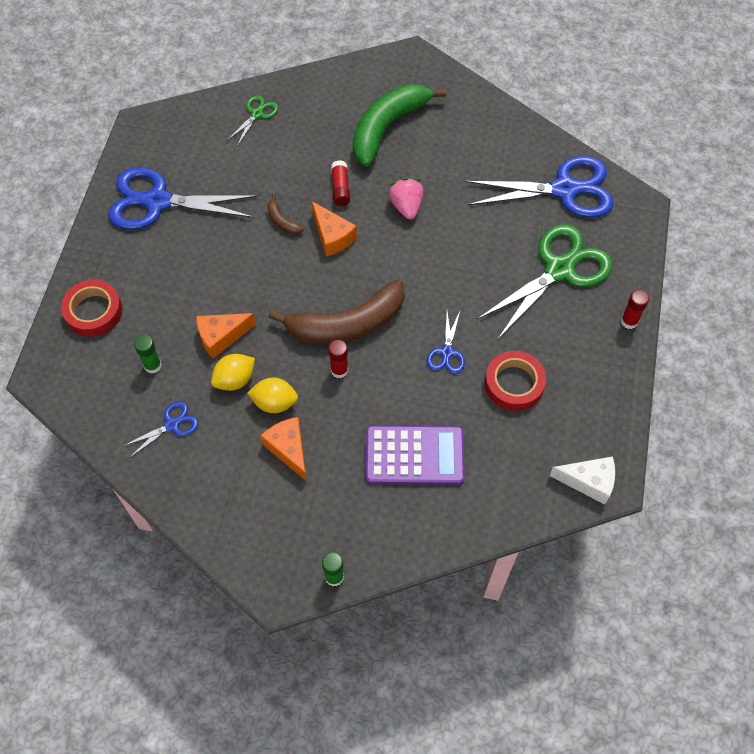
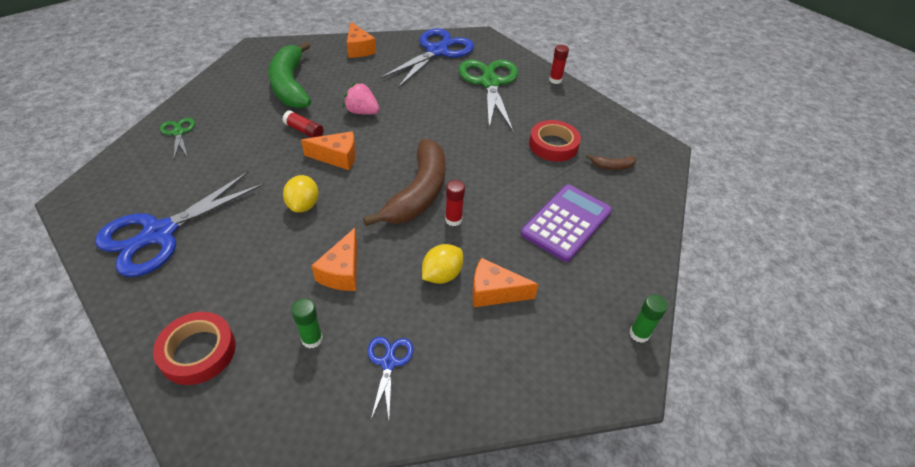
camera: 55 degrees left, 15 degrees down
yellow lemon [211,354,255,391] -> yellow lemon moved to [283,175,319,213]
brown banana [267,194,304,234] -> brown banana moved to [586,154,637,170]
blue scissors [427,309,465,374] -> none
white cheese [549,456,615,505] -> none
none -> orange cheese [347,22,376,58]

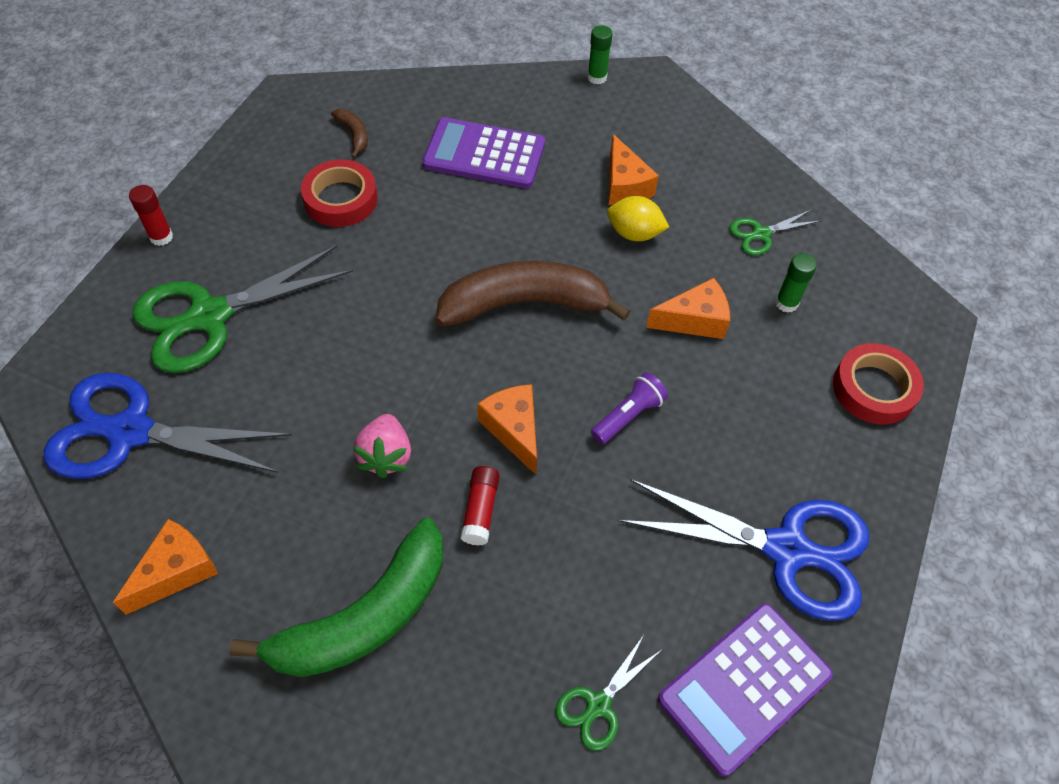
camera: 115 degrees left, 10 degrees up
yellow lemon [283,175,319,213] -> purple flashlight [591,372,668,444]
blue scissors [368,337,413,420] -> green scissors [729,209,821,255]
red glue stick [445,180,465,226] -> none
none -> purple calculator [658,603,833,776]

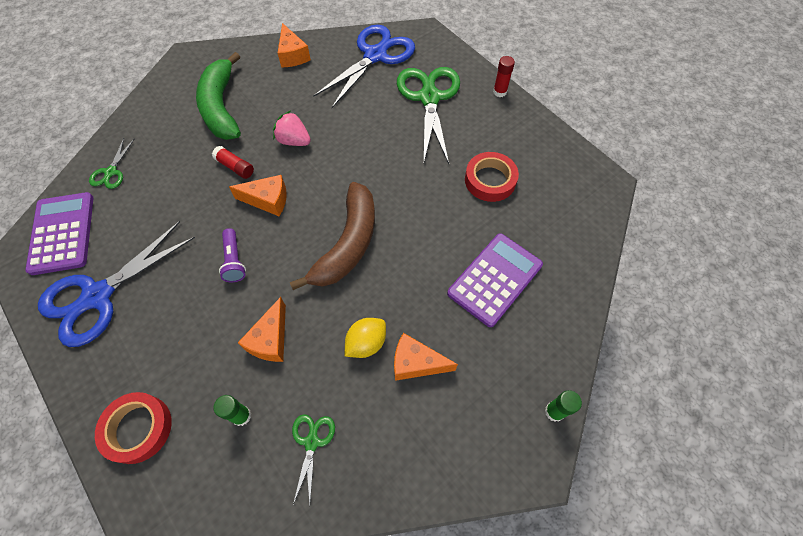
camera: 120 degrees right, 5 degrees up
brown banana [331,109,368,158] -> none
green scissors [556,635,661,751] -> green scissors turned 150 degrees counterclockwise [89,138,134,189]

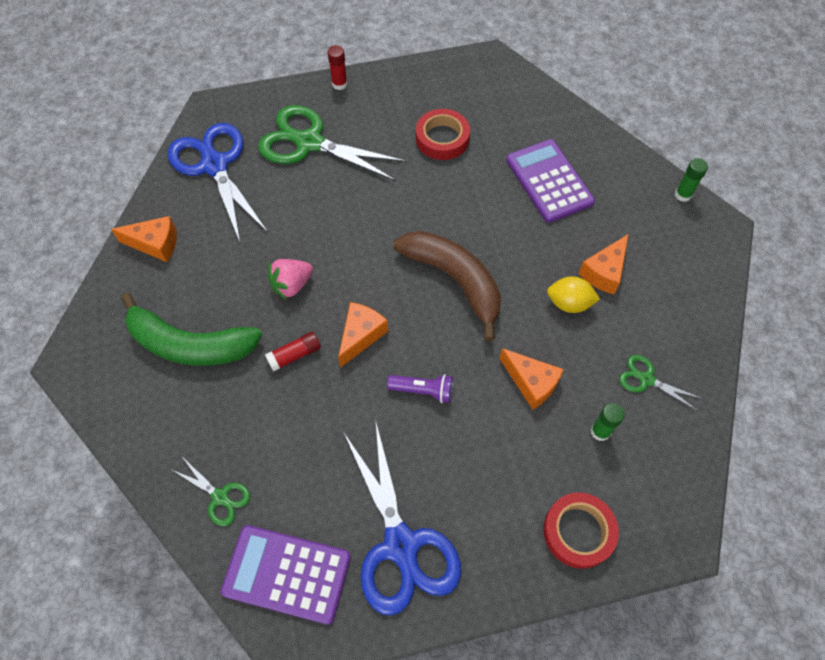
camera: 65 degrees left, 0 degrees up
yellow lemon [345,318,386,358] -> yellow lemon turned 60 degrees counterclockwise [547,276,600,313]

